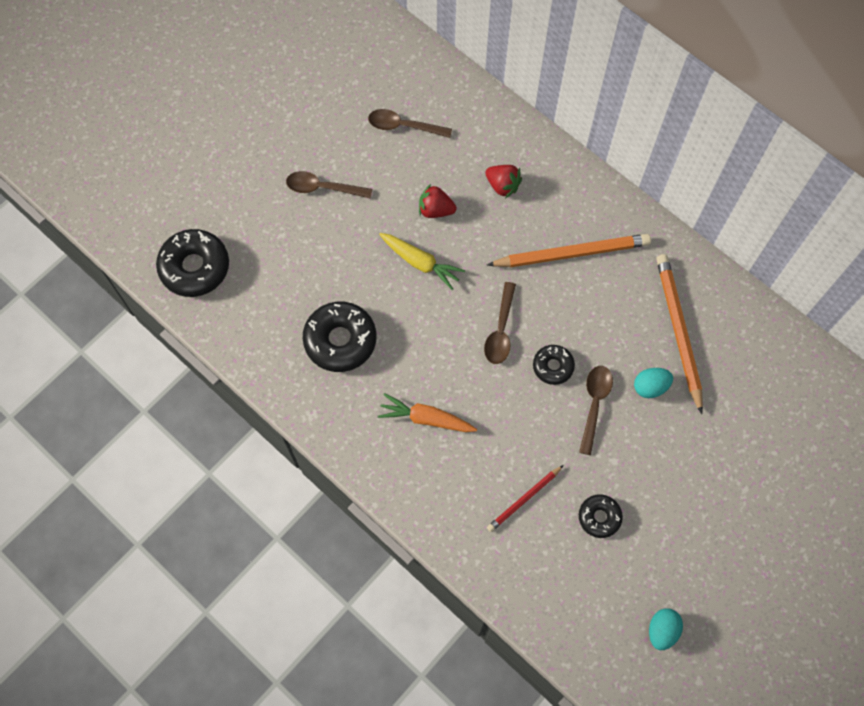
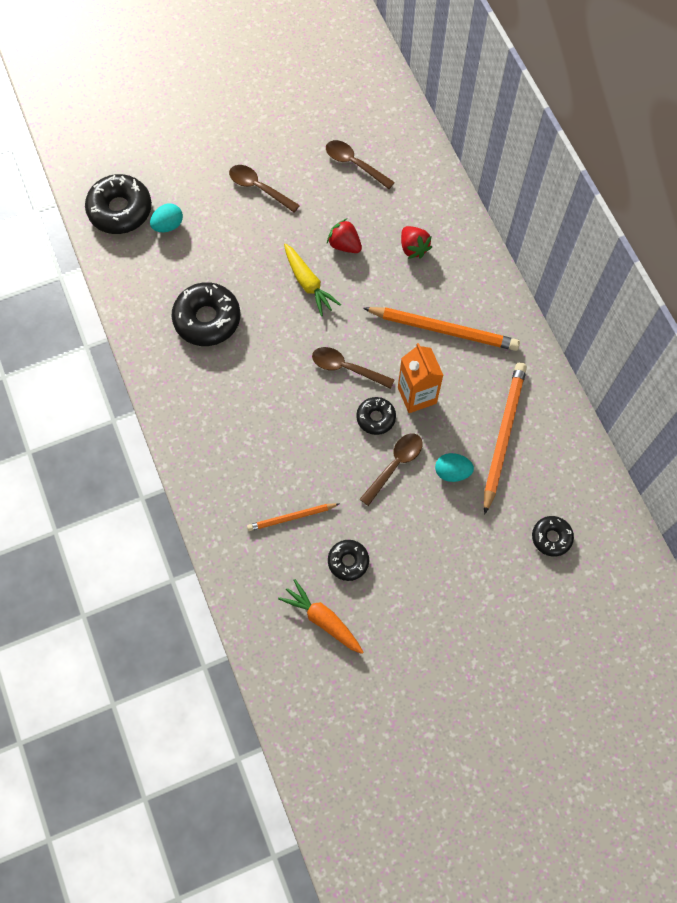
camera: 25 degrees right, 0 degrees up
orange carrot [378,393,477,432] -> orange carrot moved to [278,579,363,654]
brown spoon [484,282,516,364] -> brown spoon turned 75 degrees clockwise [312,347,395,389]
red pencil [487,465,563,532] -> orange pencil [247,503,339,531]
turquoise egg [649,608,683,650] -> turquoise egg moved to [150,203,183,232]
none -> orange carton [398,343,444,413]
none -> black donut [532,516,574,557]

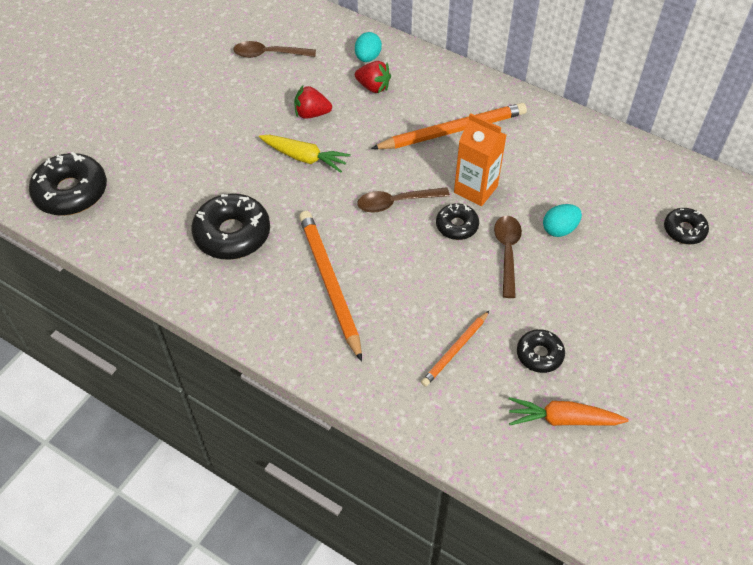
camera: 35 degrees left, 15 degrees down
turquoise egg [150,203,183,232] -> turquoise egg moved to [355,32,382,62]
brown spoon [229,165,300,212] -> none
orange pencil [484,362,527,515] -> orange pencil moved to [299,211,362,362]

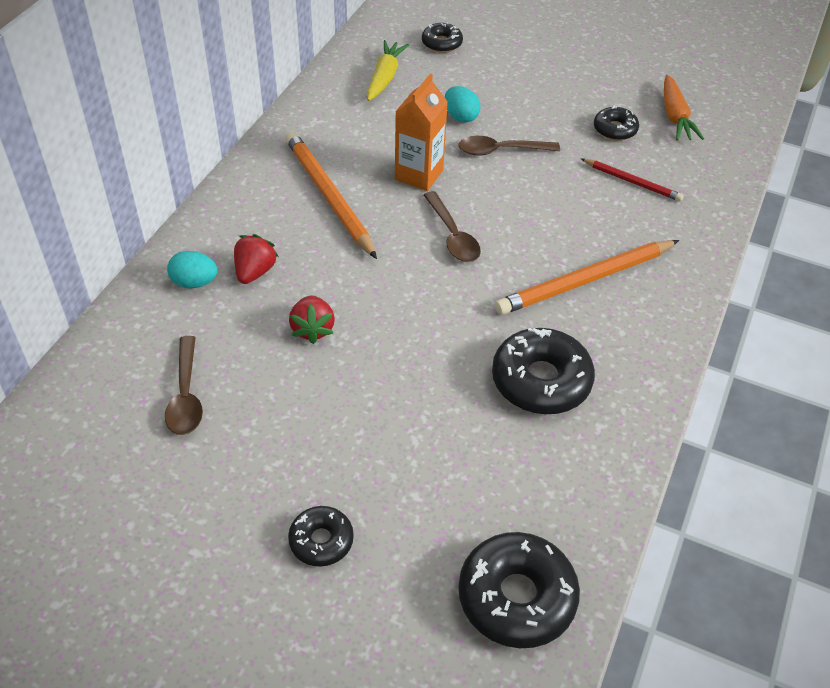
camera: 100 degrees left, 5 degrees down
yellow carrot [259,135,351,173] -> yellow carrot moved to [367,40,409,101]
orange pencil [421,311,489,387] -> red pencil [581,159,684,202]
black donut [436,203,479,240] -> black donut moved to [288,506,354,567]

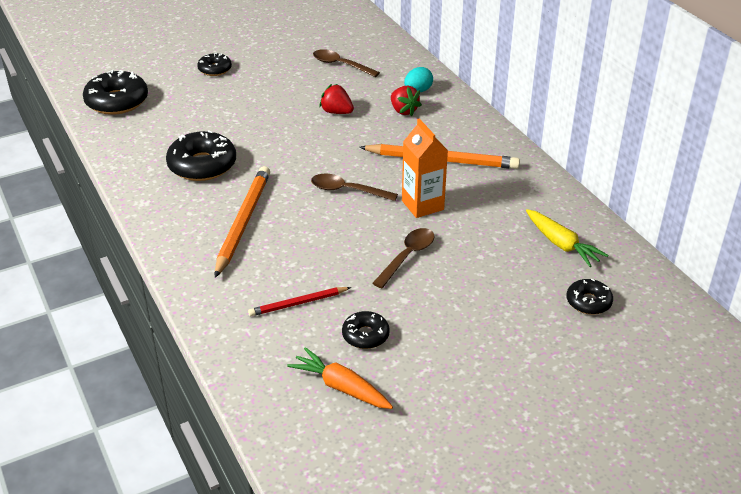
camera: 130 degrees right, 10 degrees down
turquoise egg [445,86,481,123] -> none

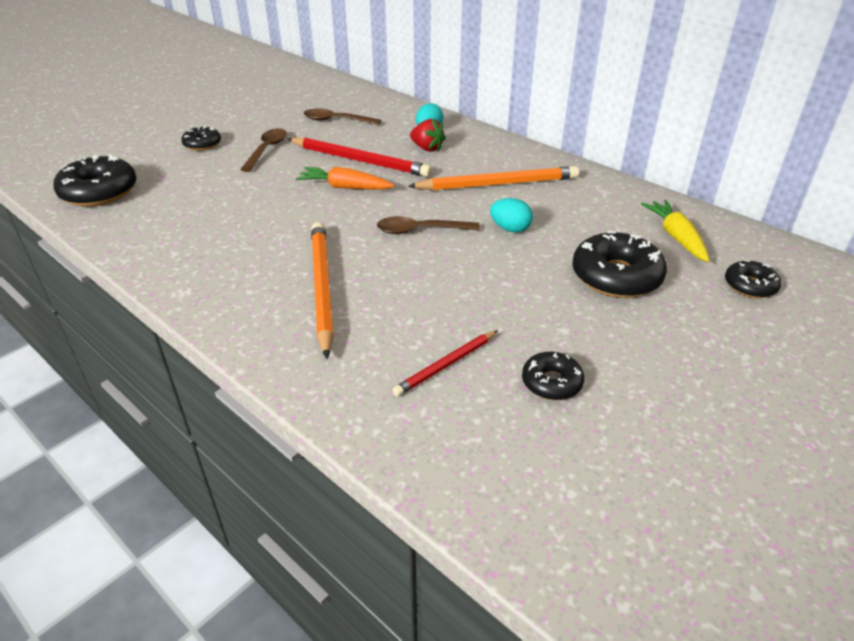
camera: 20 degrees left, 0 degrees up
black donut [166,130,236,181] -> black donut moved to [572,231,667,298]
orange carrot [287,347,393,409] -> orange carrot moved to [296,167,395,190]
red strawberry [319,84,354,114] -> red pencil [288,138,432,177]
brown spoon [372,228,434,288] -> brown spoon moved to [240,128,287,172]
orange carton [402,119,448,218] -> turquoise egg [490,198,533,233]
yellow carrot [526,209,608,267] -> yellow carrot turned 135 degrees counterclockwise [641,200,710,262]

